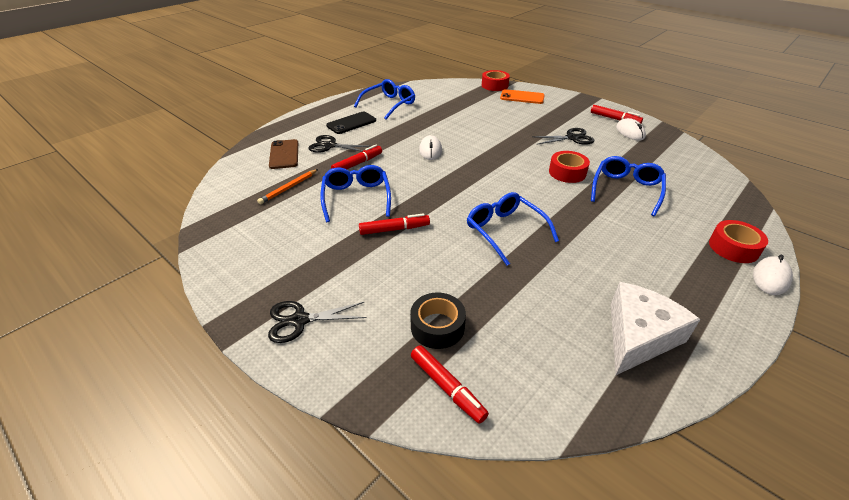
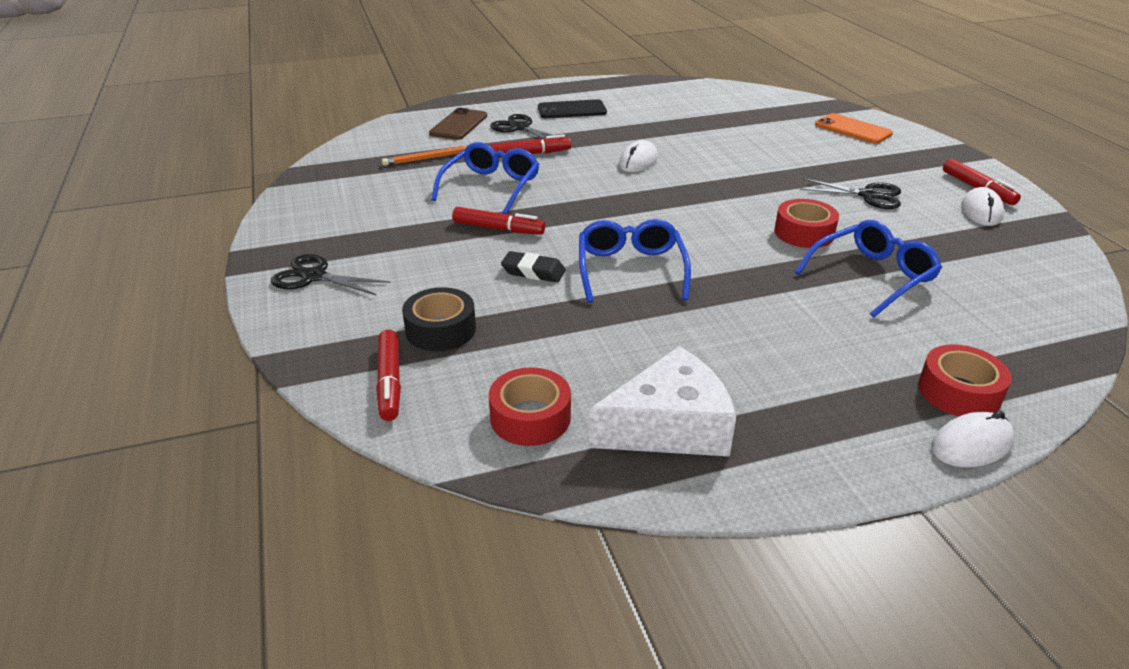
camera: 30 degrees right, 5 degrees down
blue glasses [354,79,415,119] -> none
red tape [482,70,510,91] -> red tape moved to [489,367,571,446]
none -> black eraser [501,251,566,282]

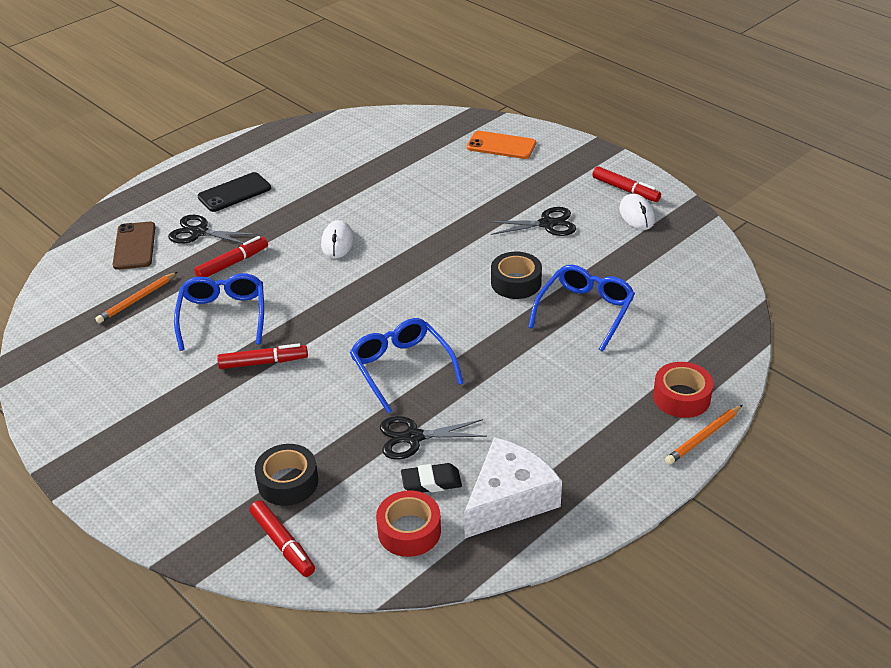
camera: 25 degrees left, 5 degrees up
black scissors [270,254,391,296] -> black scissors moved to [380,416,487,460]
black eraser [501,251,566,282] -> black eraser moved to [401,463,462,493]
red tape [774,199,839,248] -> black tape [491,252,542,299]
white mouse [931,411,1015,467] -> orange pencil [665,405,743,465]

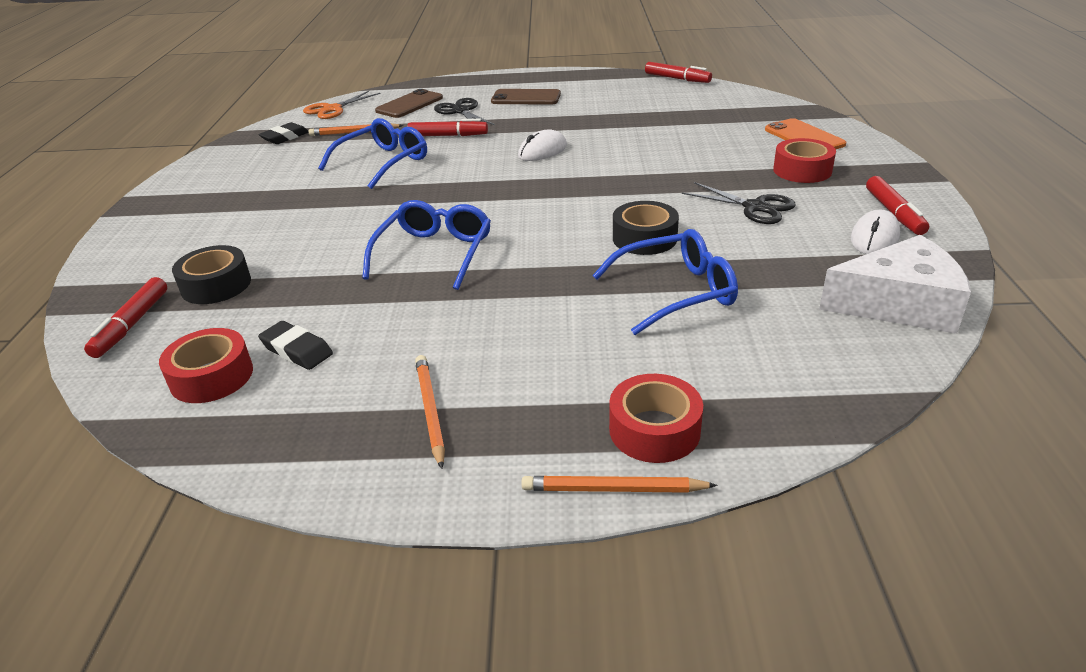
camera: 45 degrees right, 5 degrees down
black phone [198,172,271,212] -> brown phone [491,89,561,105]
red marker [217,343,308,369] -> red marker moved to [645,62,712,83]
black scissors [380,416,487,460] -> none
white cheese [464,437,562,538] -> white cheese moved to [819,235,971,334]
none -> black eraser [258,122,309,144]
none -> orange scissors [303,91,381,119]
none -> orange pencil [415,355,445,469]
none -> red tape [773,138,836,183]

